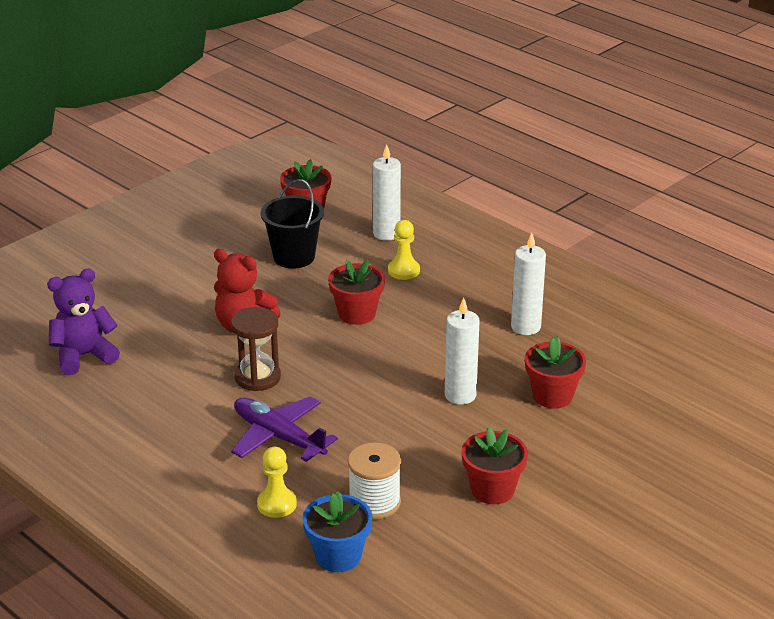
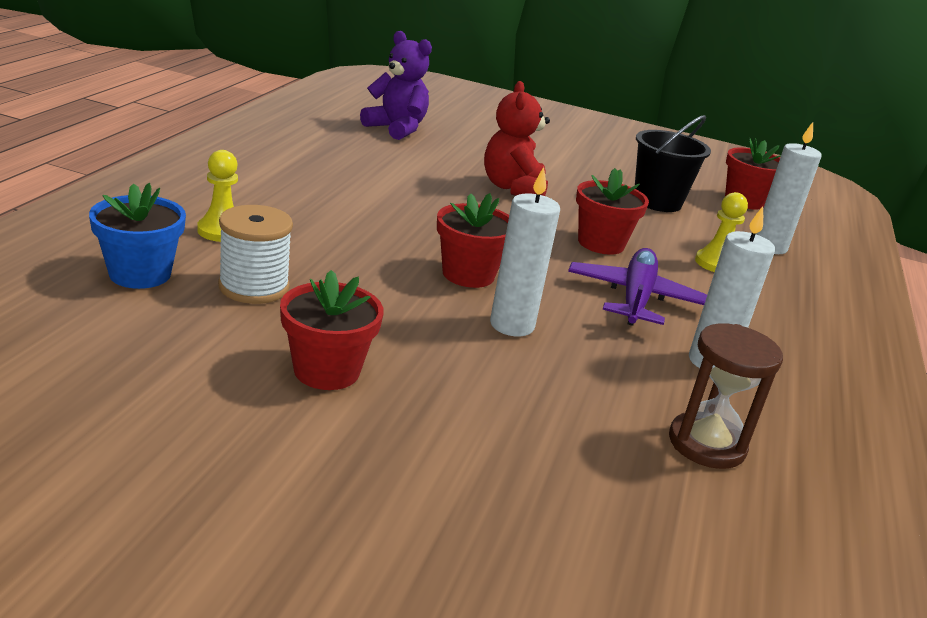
camera: 60 degrees right, 5 degrees down
brown hourglass [231,307,281,391] -> brown hourglass moved to [669,323,783,469]
purple plane [231,396,338,462] -> purple plane moved to [568,248,707,326]
red flower pot [525,337,586,409] -> red flower pot moved to [437,193,509,288]

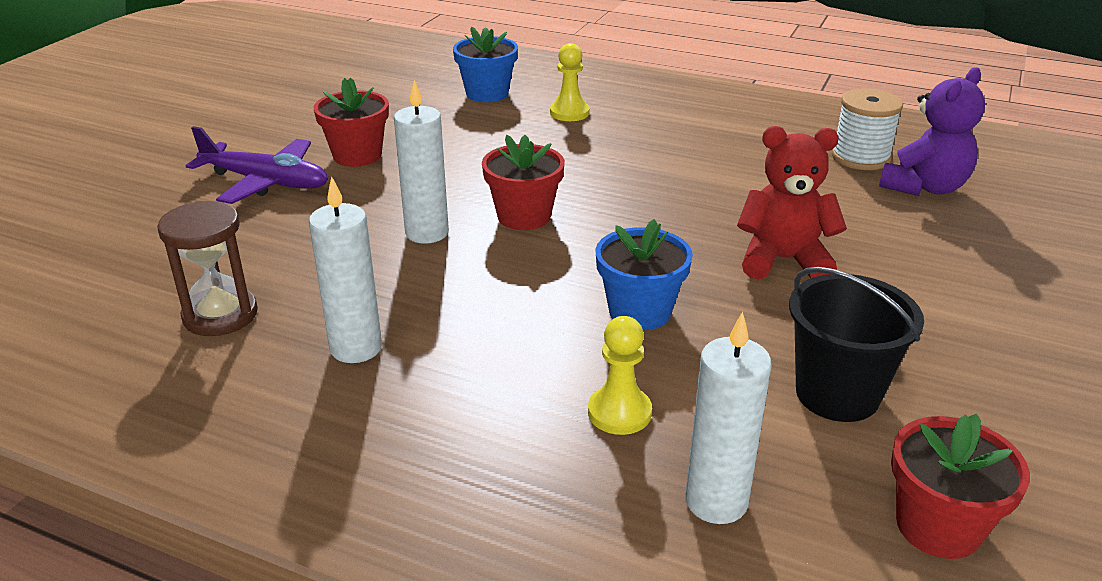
camera: 100 degrees right, 5 degrees up
white spool [218,205,293,304] -> white spool moved to [832,88,903,170]
purple plane [568,248,707,326] -> purple plane moved to [186,126,328,204]
red flower pot [576,168,649,255] -> blue flower pot [595,219,693,330]

